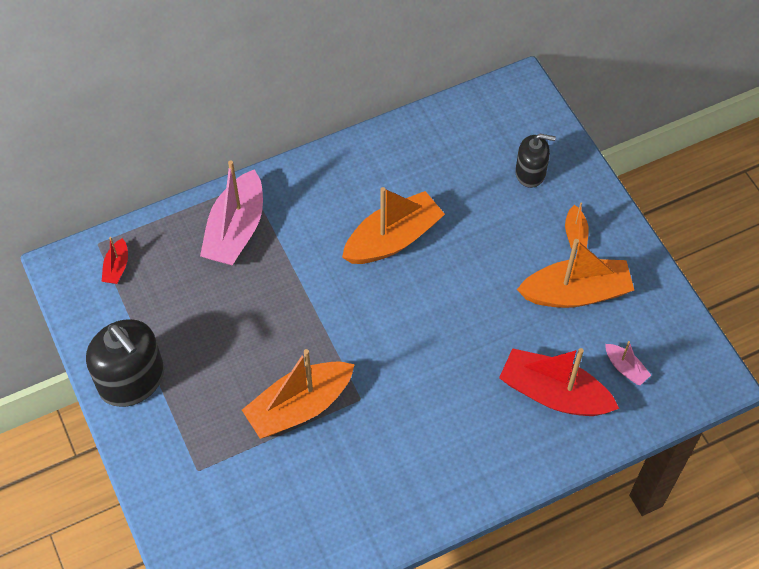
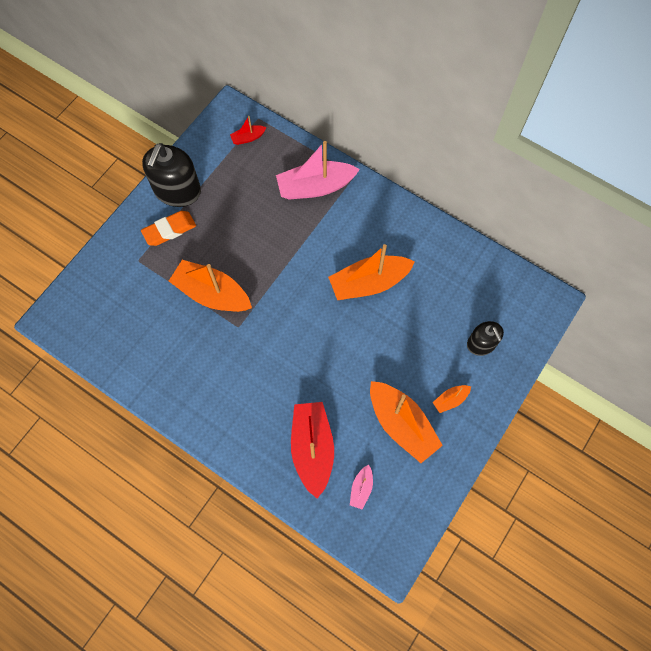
camera: 60 degrees right, 10 degrees up
orange boat [342,187,445,264] -> orange boat turned 135 degrees clockwise [328,244,415,300]
none -> orange eraser [141,211,196,246]

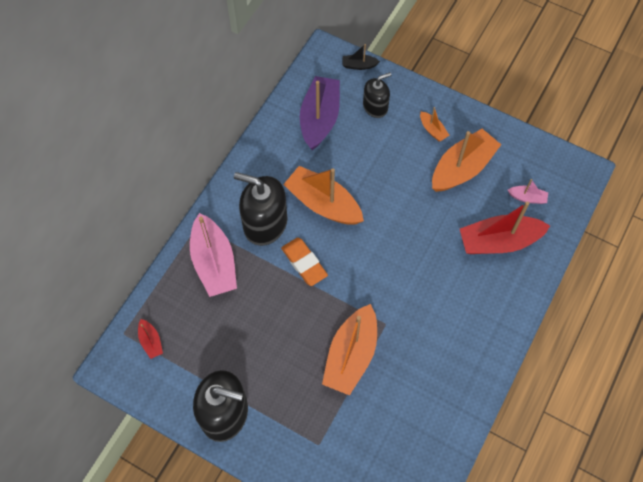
camera: 95 degrees left, 5 degrees down
orange eraser [141,211,196,246] -> orange eraser moved to [281,238,328,286]
orange boat [328,244,415,300] -> orange boat turned 150 degrees clockwise [283,166,364,225]
none -> black soap dispenser [234,172,287,246]
none -> purple boat [300,76,340,150]
none -> black boat [343,44,380,70]

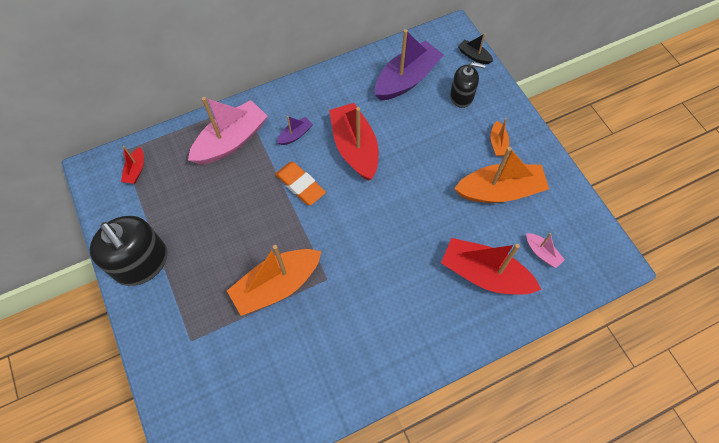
camera: 35 degrees right, 0 degrees up
pink boat [190,213,237,297] -> pink boat turned 150 degrees counterclockwise [188,97,268,164]
black soap dispenser [234,172,287,246] -> purple boat [277,116,313,145]
orange eraser [281,238,328,286] -> orange eraser turned 45 degrees counterclockwise [275,162,326,205]
orange boat [283,166,364,225] -> red boat [329,103,378,181]

